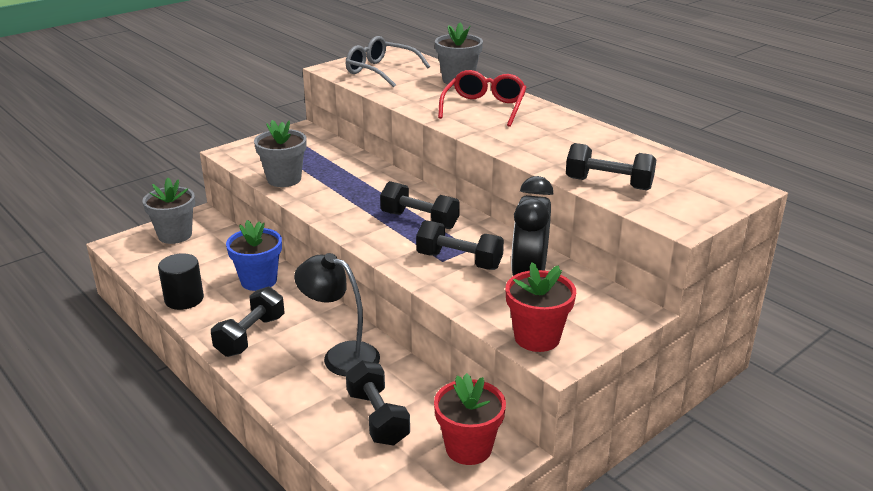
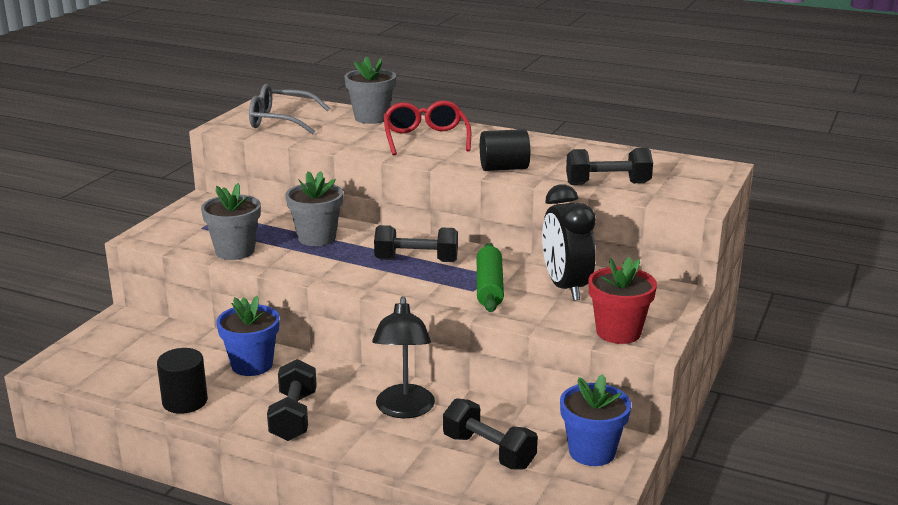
camera: 25 degrees left, 5 degrees down
grey flower pot [142,178,195,244] -> grey flower pot moved to [286,171,343,246]
black lamp [294,253,380,377] -> black lamp turned 90 degrees counterclockwise [372,296,435,419]
black dumbbell [416,220,504,270] -> green rolling pin [477,243,504,312]
red flower pot [434,373,506,465] -> blue flower pot [560,374,631,466]
none -> black cylinder [480,129,530,171]

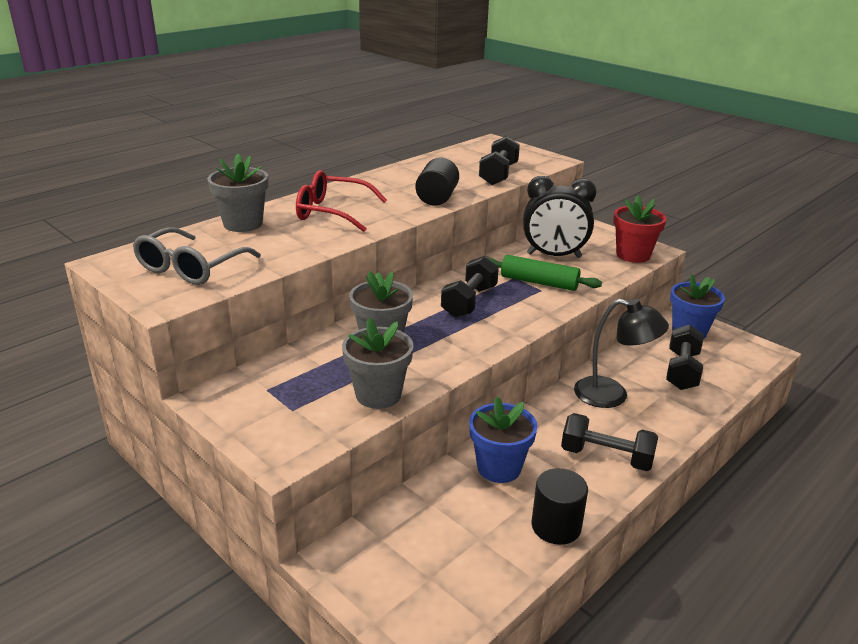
camera: 70 degrees left, 5 degrees up
black dumbbell [443,398,538,470] -> black dumbbell turned 45 degrees counterclockwise [666,325,704,390]

